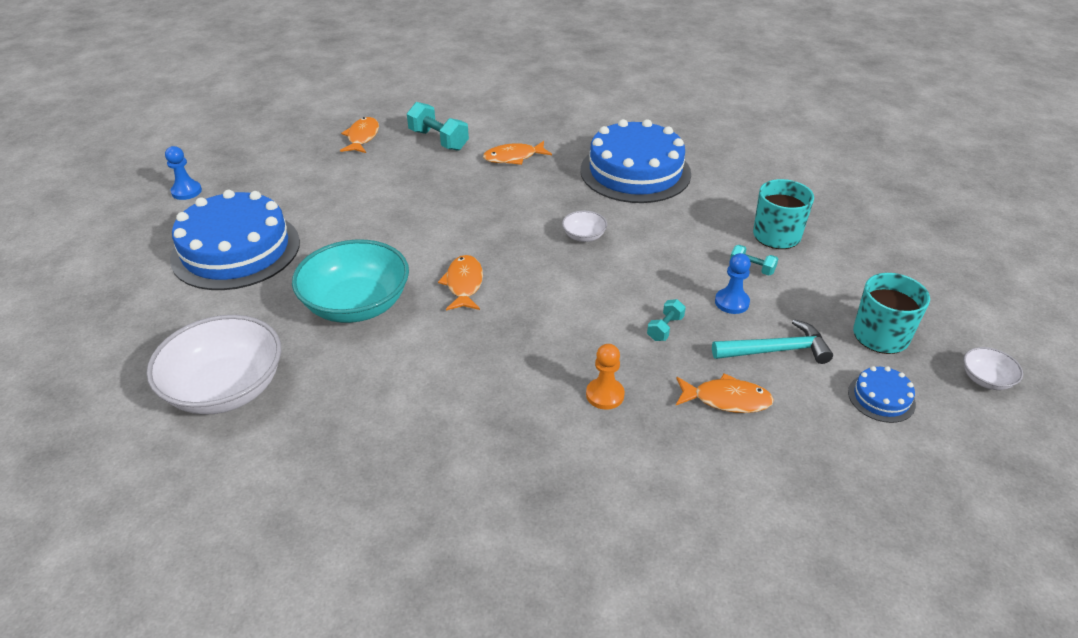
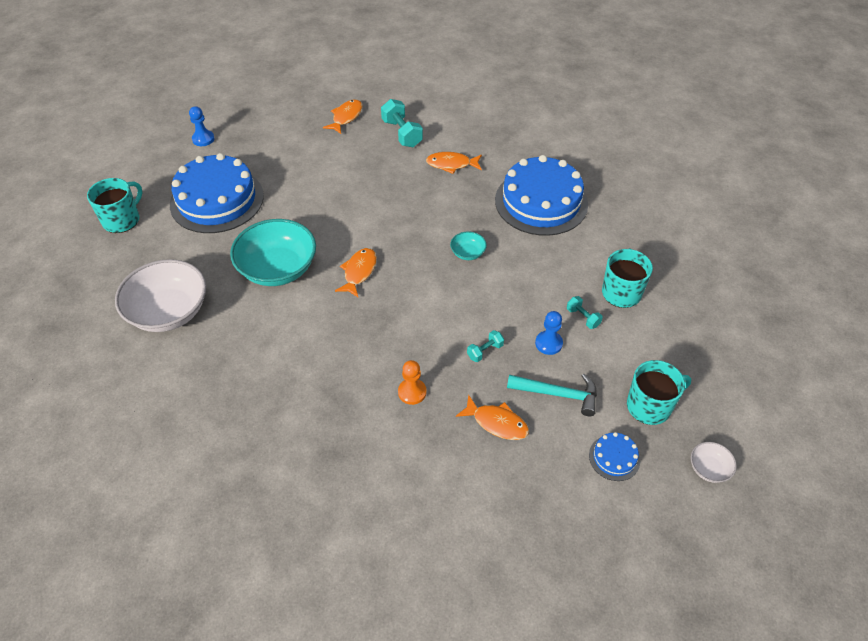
camera: 20 degrees right, 10 degrees up
white bowl [562,210,607,242] -> turquoise bowl [450,232,487,260]
none -> turquoise mug [87,178,142,233]

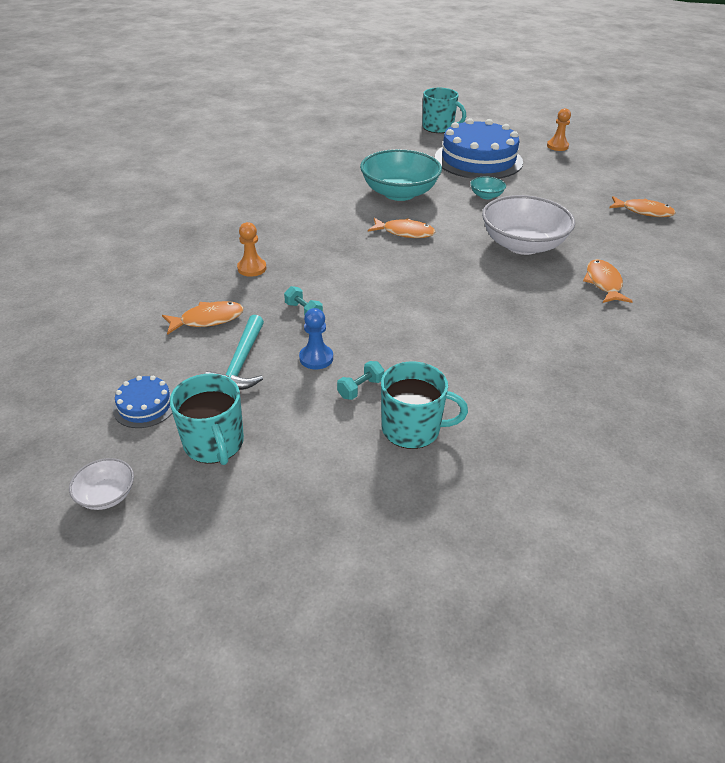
camera: 85 degrees right, 10 degrees down
white bowl [115,259,206,332] -> white bowl moved to [482,195,575,255]
blue pawn [189,106,214,146] -> orange pawn [547,108,571,151]
turquoise dumbbell [381,99,423,147] -> none
turquoise bowl [450,232,487,260] -> turquoise bowl moved to [470,177,506,199]
orange fish [456,395,529,440] -> orange fish turned 135 degrees counterclockwise [162,301,244,335]
blue cake [495,155,588,236] -> none

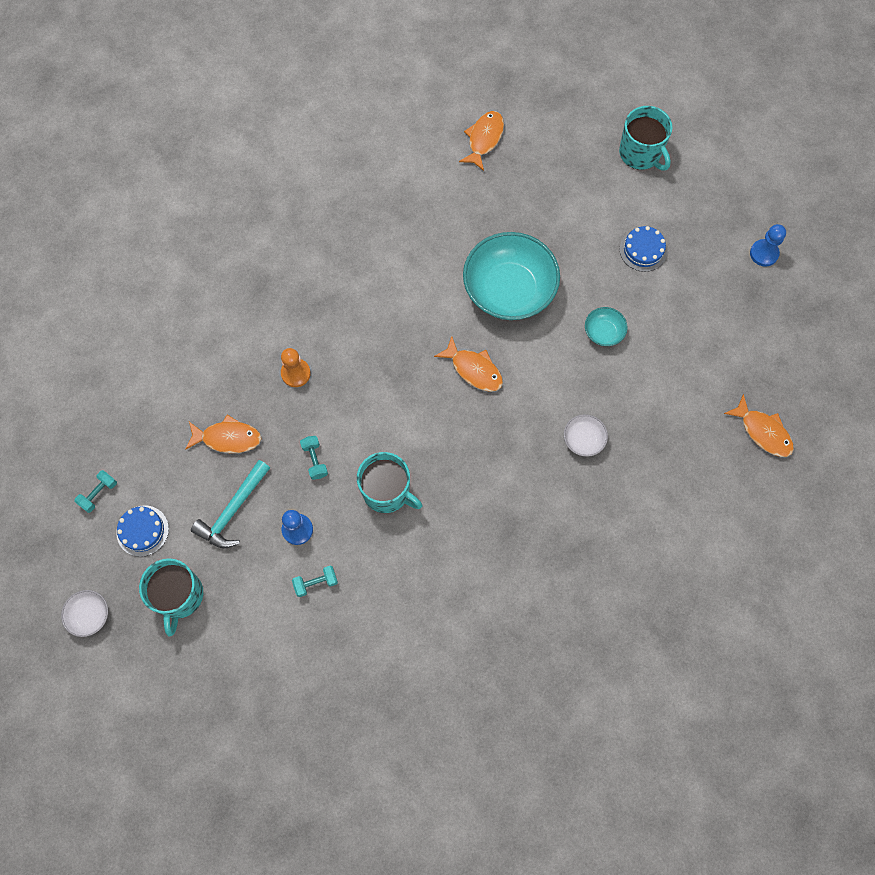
camera: 25 degrees right, 30 degrees up
turquoise mug [381,361,468,449] -> turquoise mug moved to [357,452,422,513]
blue cake [435,118,523,179] -> blue cake [620,226,667,272], size x0.42
white bowl [482,195,575,255] -> white bowl [564,414,608,457], size x0.44
orange pawn [547,108,571,151] -> blue pawn [750,224,786,266]
orange fish [583,259,633,303] -> orange fish moved to [459,111,504,171]
none -> turquoise dumbbell [74,470,117,513]

